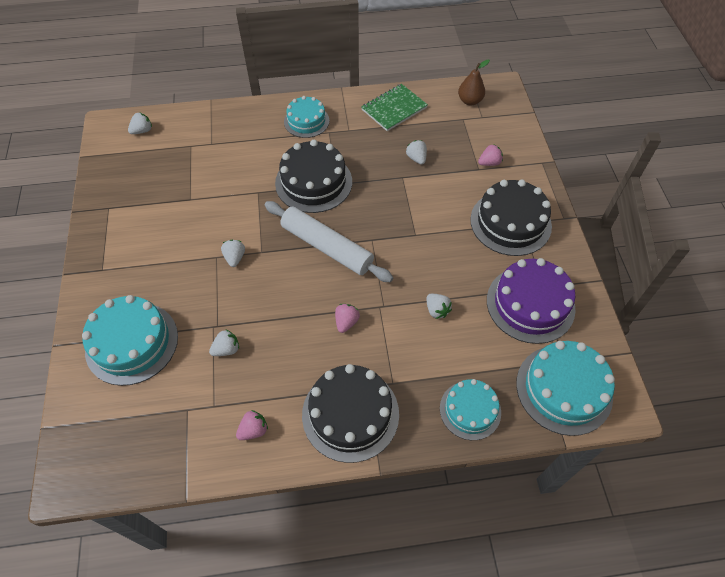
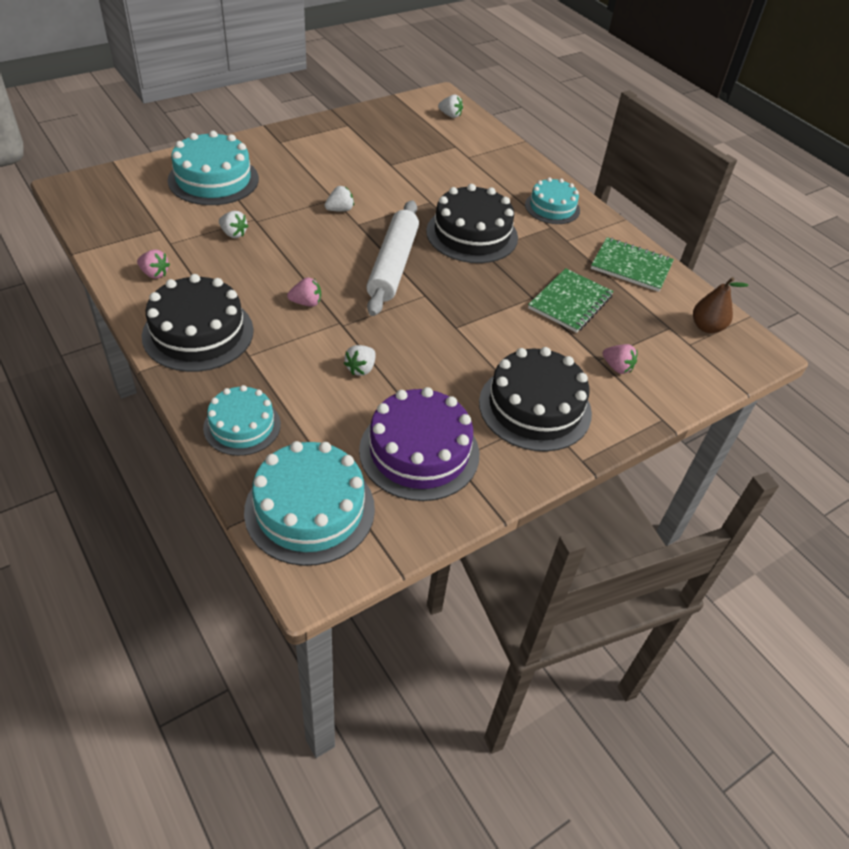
camera: 60 degrees right, 10 degrees down
white strawberry [406,140,427,165] -> green notebook [528,268,614,333]

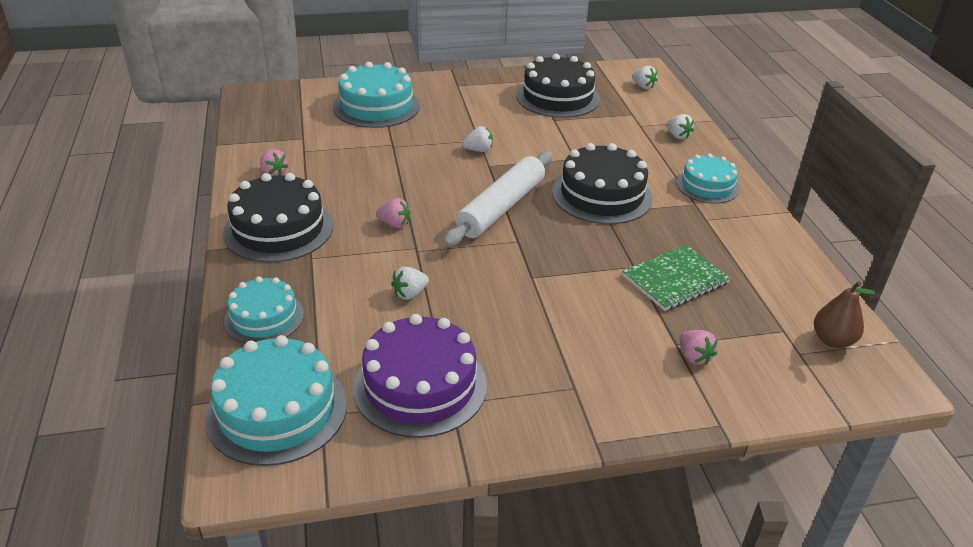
camera: 25 degrees right, 10 degrees down
white strawberry [219,211,248,238] -> white strawberry moved to [667,114,694,139]
black cake [479,347,592,452] -> black cake moved to [516,54,600,118]
green notebook [591,237,674,292] -> none

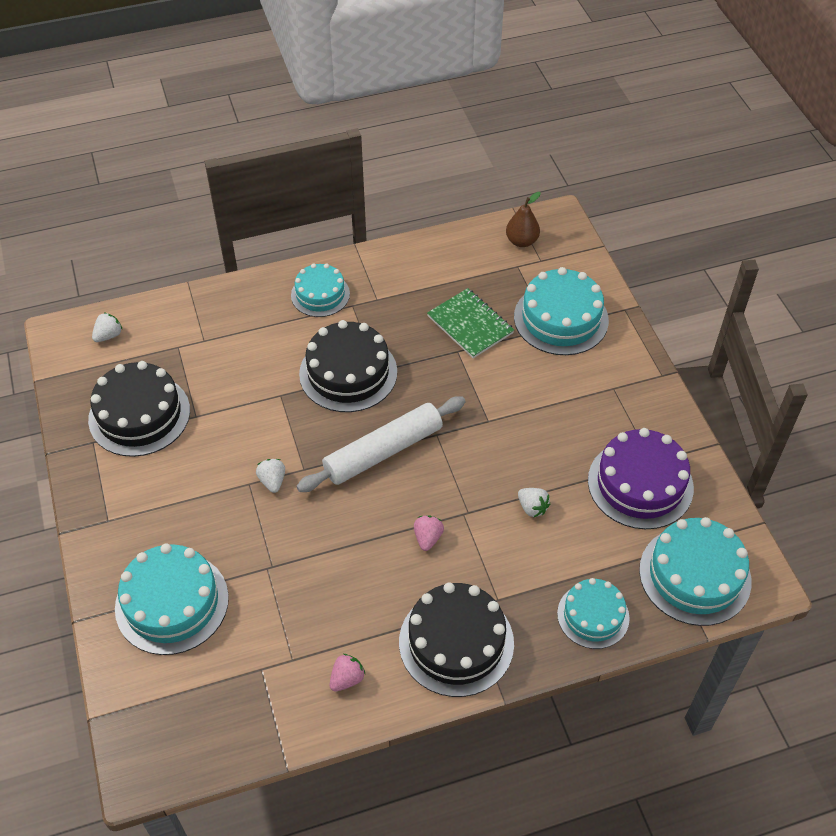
camera: 95 degrees left, 15 degrees up
white rolling pin [443,151,553,247] -> white rolling pin turned 60 degrees counterclockwise [296,396,466,492]
white strawberry [667,114,694,139] -> none
pink strawberry [680,330,718,365] -> turquoise cake [514,267,609,355]

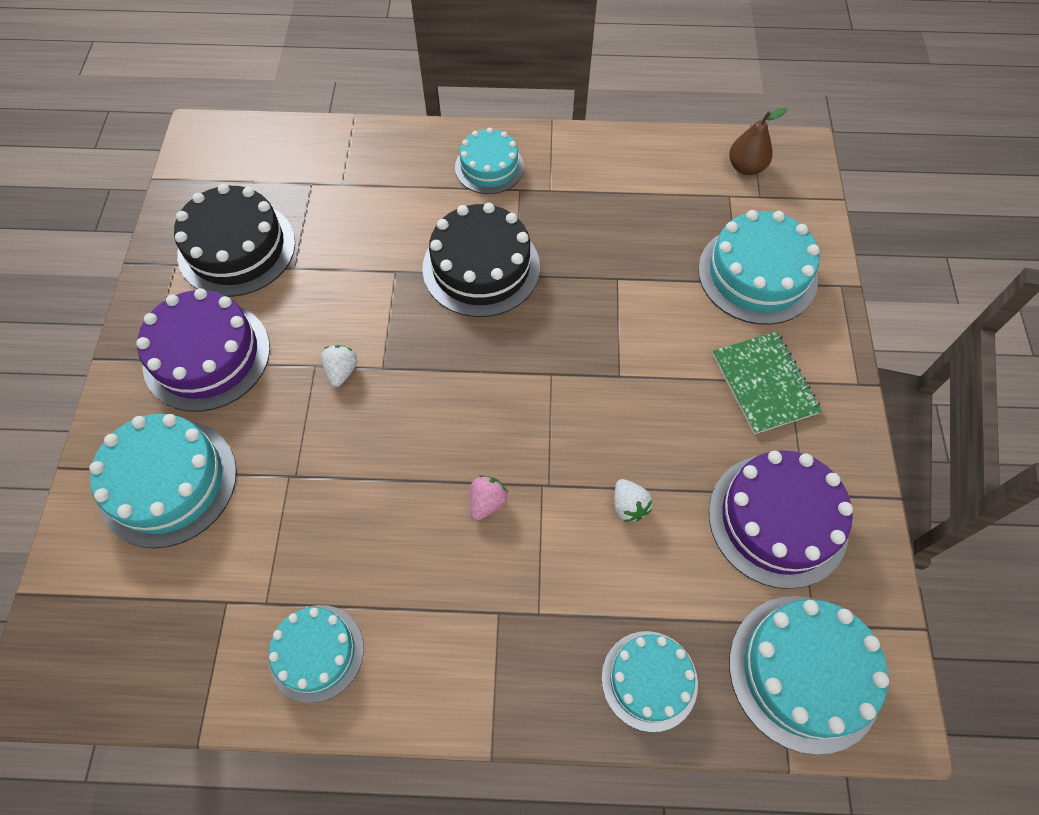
camera: 20 degrees right, 10 degrees up
white strawberry [92,312,123,342] -> none
white rolling pin [296,396,466,492] -> none
pink strawberry [329,654,365,692] -> turquoise cake [268,605,364,703]
black cake [399,582,514,697] -> none
green notebook [427,288,514,358] -> green notebook moved to [712,331,822,434]
none -> purple cake [136,288,270,412]

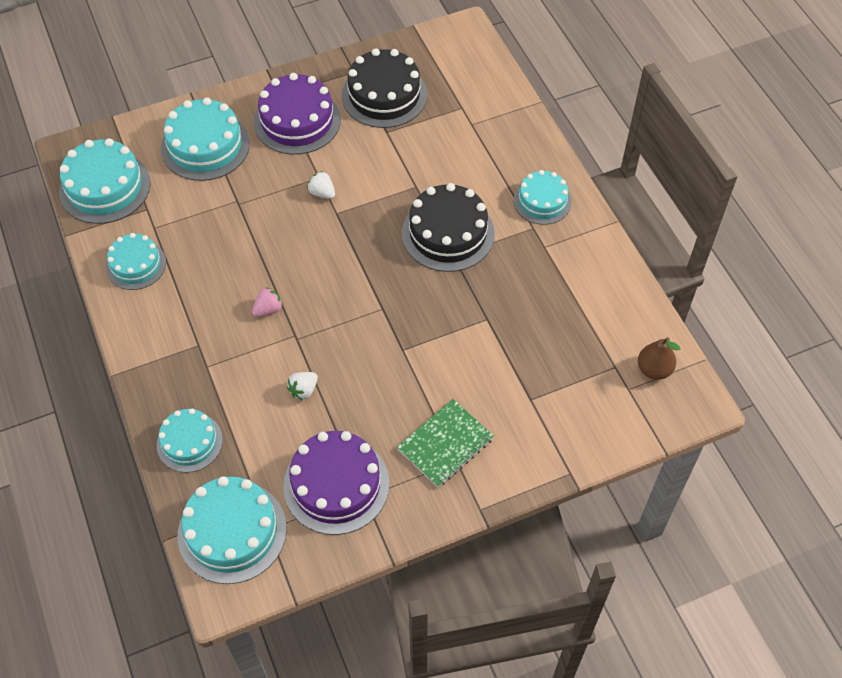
camera: 65 degrees right, 5 degrees down
white strawberry [321,345,358,387] -> white strawberry turned 120 degrees counterclockwise [307,171,335,199]
pink strawberry [470,475,508,520] -> pink strawberry turned 45 degrees counterclockwise [252,287,283,317]
turquoise cake [698,210,820,325] -> turquoise cake moved to [59,138,151,224]

